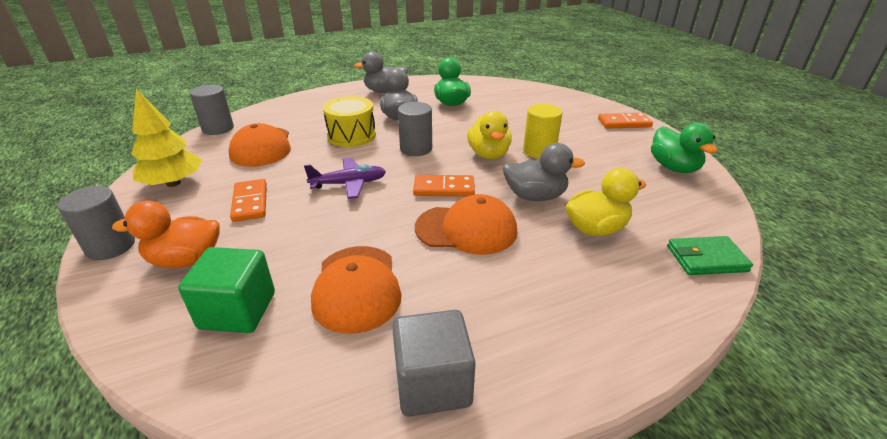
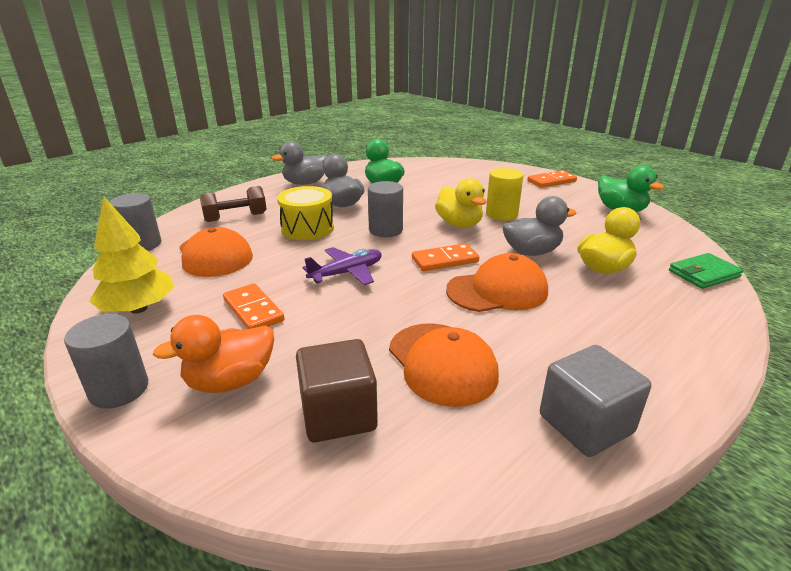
camera: 20 degrees left, 5 degrees down
green cube [178,247,275,333] -> brown cube [296,339,378,442]
none -> brown dumbbell [200,186,266,222]

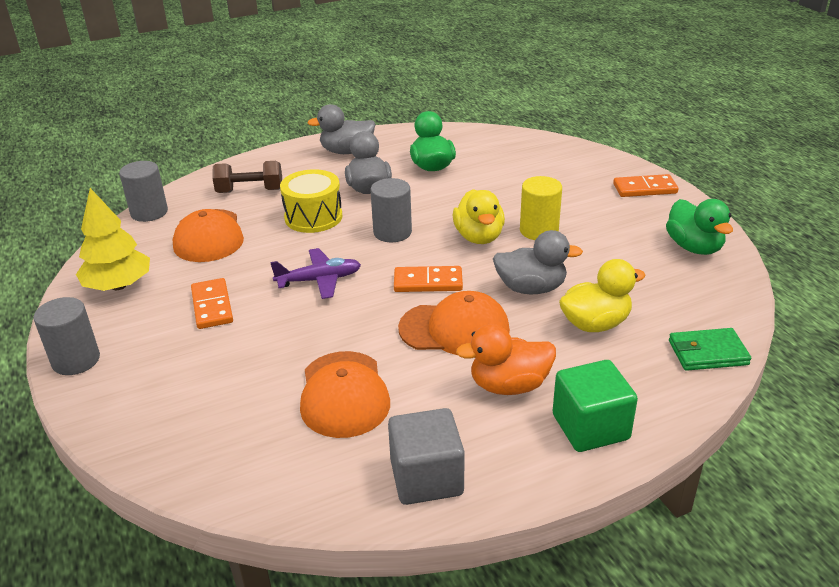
camera: 20 degrees right, 5 degrees up
orange duck [153,315,274,393] -> orange duck moved to [456,324,556,395]
brown cube [296,339,378,442] -> none
none -> green cube [553,360,638,452]

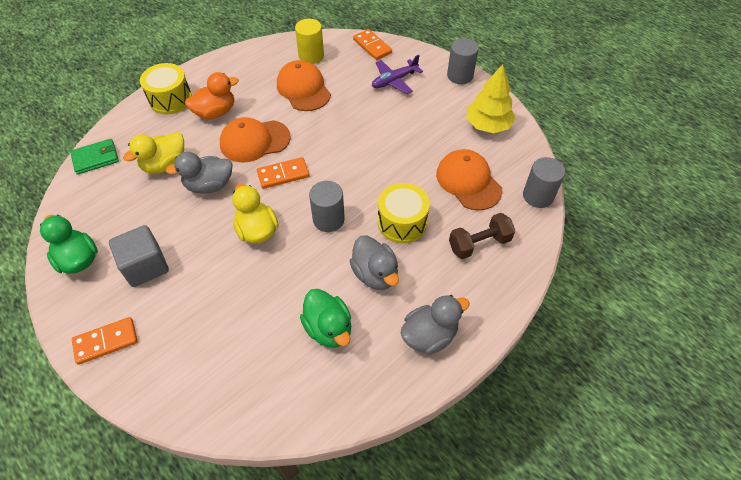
camera: 160 degrees right, 20 degrees up
orange domino [191,278,233,329] -> orange domino moved to [353,29,392,60]
purple plane [270,248,361,299] -> purple plane moved to [372,55,423,94]
grey cube [388,408,465,505] -> grey cube moved to [109,225,169,287]
yellow cylinder [520,176,562,240] -> yellow cylinder moved to [295,19,324,64]
green cube [553,360,638,452] -> yellow drum [140,63,192,115]

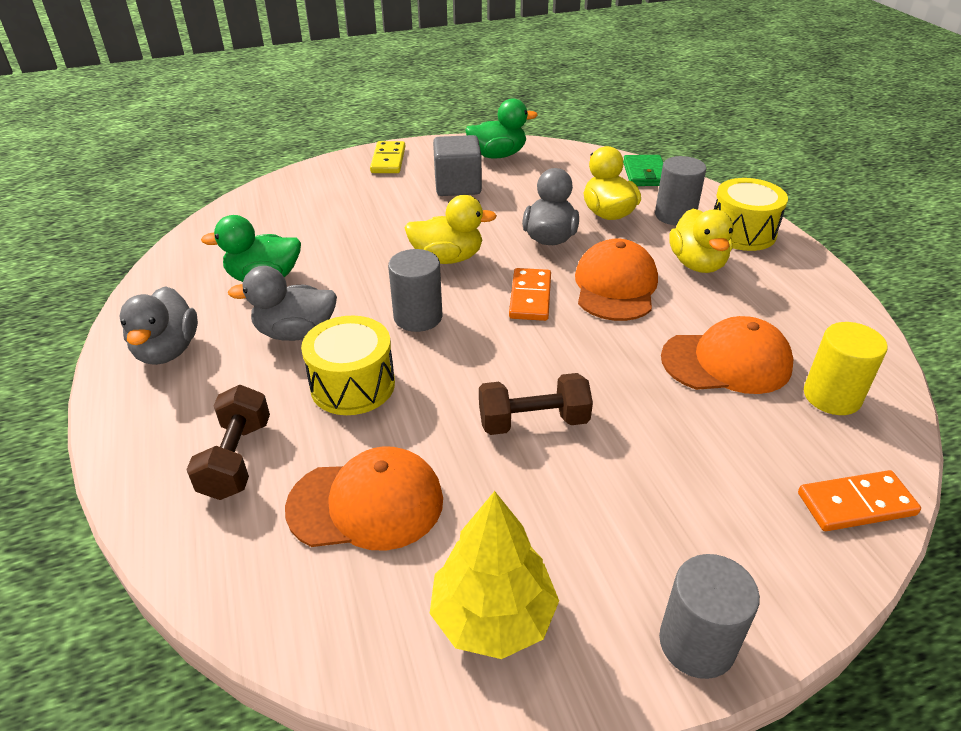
camera: 115 degrees right, 15 degrees down
orange domino [72,317,138,365] -> yellow domino [370,141,405,173]
orange duck [185,72,239,119] -> yellow duck [669,208,734,273]
purple plane [372,55,423,94] -> none
grey cylinder [523,157,565,208] -> grey cylinder moved to [655,156,706,226]
none -> brown dumbbell [479,373,593,435]

